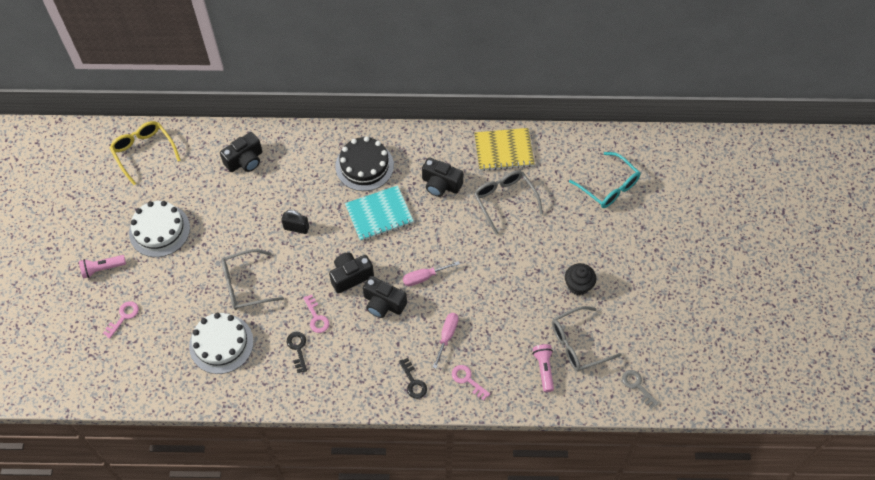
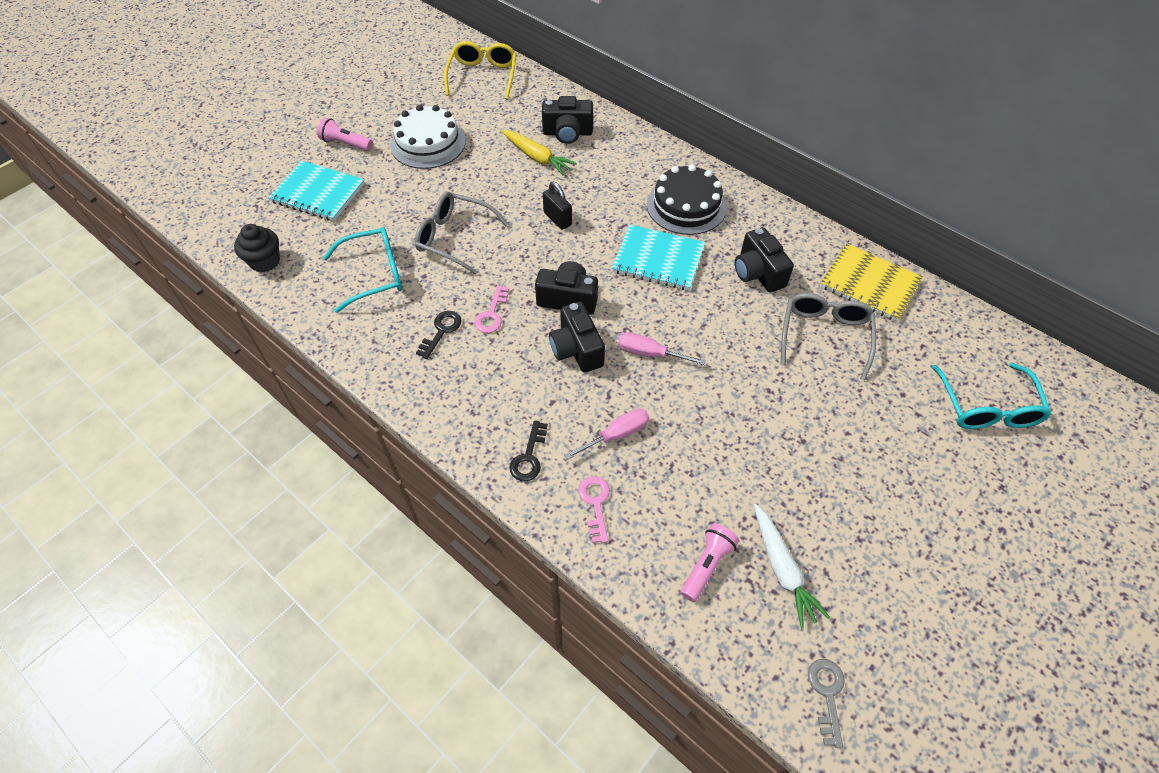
camera: 40 degrees right, 5 degrees down
pink key [103,301,139,339] -> turquoise notebook [268,161,365,221]
white cake [189,313,254,374] -> turquoise glasses [323,227,402,313]
grey glasses [552,306,622,372] -> white carrot [754,504,830,628]
black cupcake [565,263,596,295] -> black cupcake moved to [234,224,280,273]
none -> yellow carrot [502,130,577,175]

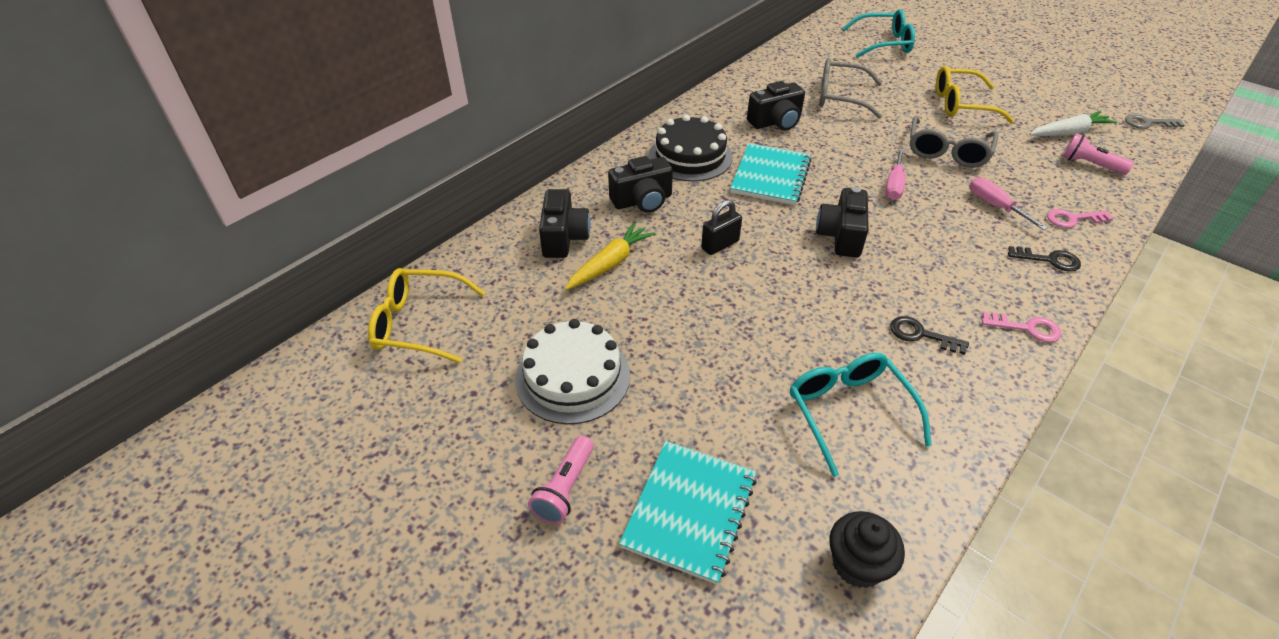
camera: 90 degrees left, 10 degrees down
grey glasses [415,192,508,274] -> grey glasses moved to [910,116,998,168]
pink key [474,285,509,333] -> pink key moved to [982,312,1061,342]
black camera [549,302,605,373] -> black camera moved to [608,156,673,213]
yellow notebook [820,244,923,322] -> none
none -> yellow glasses [936,66,1014,123]

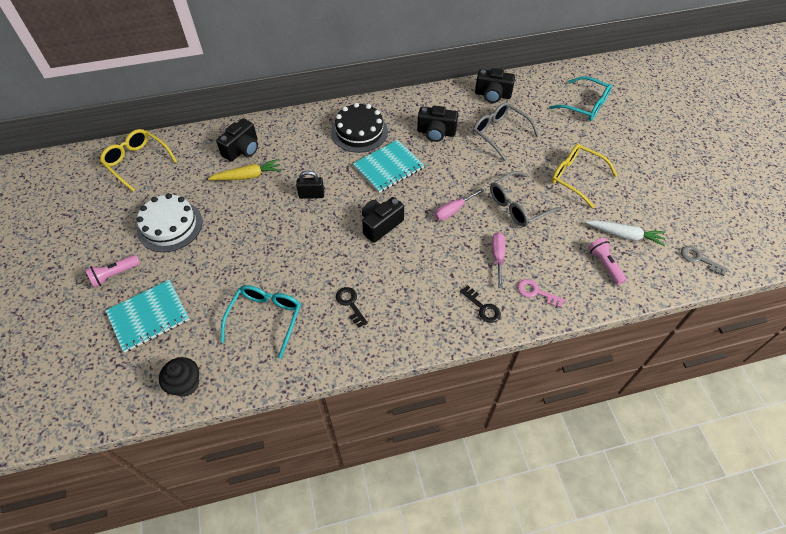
camera: 35 degrees right, 10 degrees up
black camera [608,156,673,213] -> black camera moved to [475,68,515,103]
pink key [982,312,1061,342] -> none

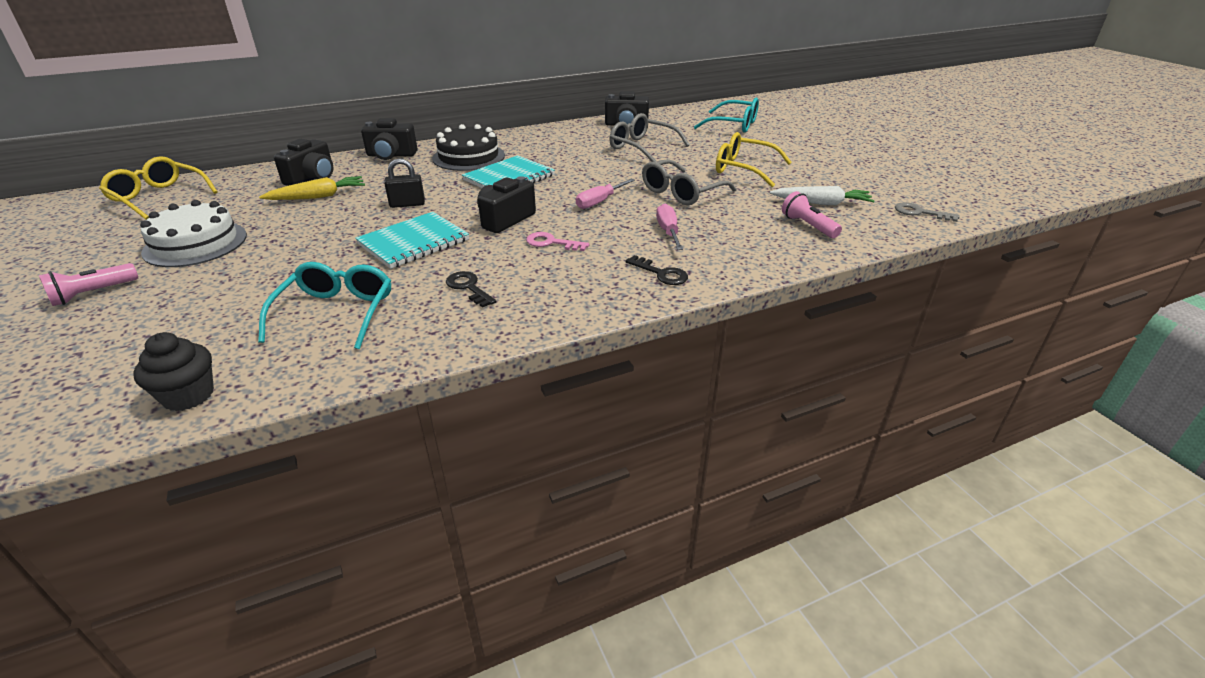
camera: 10 degrees left, 20 degrees down
turquoise notebook [105,280,190,352] -> turquoise notebook moved to [355,212,469,269]
black camera [417,105,458,142] -> black camera moved to [361,118,418,160]
pink key [517,279,565,308] -> pink key moved to [526,232,589,251]

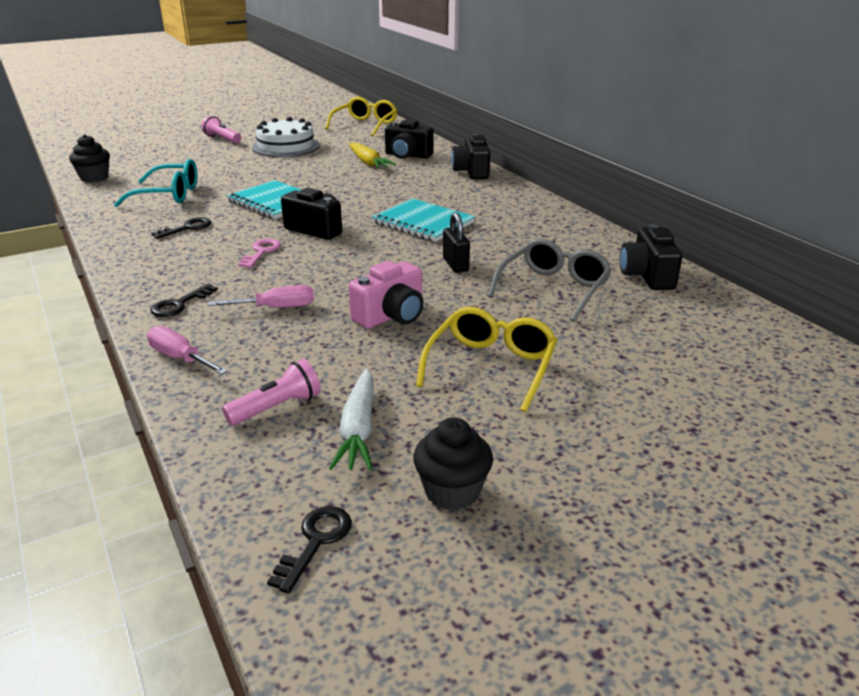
camera: 85 degrees right, 5 degrees down
black padlock [384,158,425,208] -> black padlock moved to [443,212,470,273]
black cake [432,124,505,171] -> none
pink screwdriver [576,179,635,209] -> pink screwdriver moved to [147,326,228,375]
grey glasses [642,159,736,205] -> pink camera [349,261,423,329]
turquoise glasses [694,97,759,133] -> none
grey key [895,202,959,222] -> black key [267,506,352,594]
none -> black cupcake [413,417,493,511]

